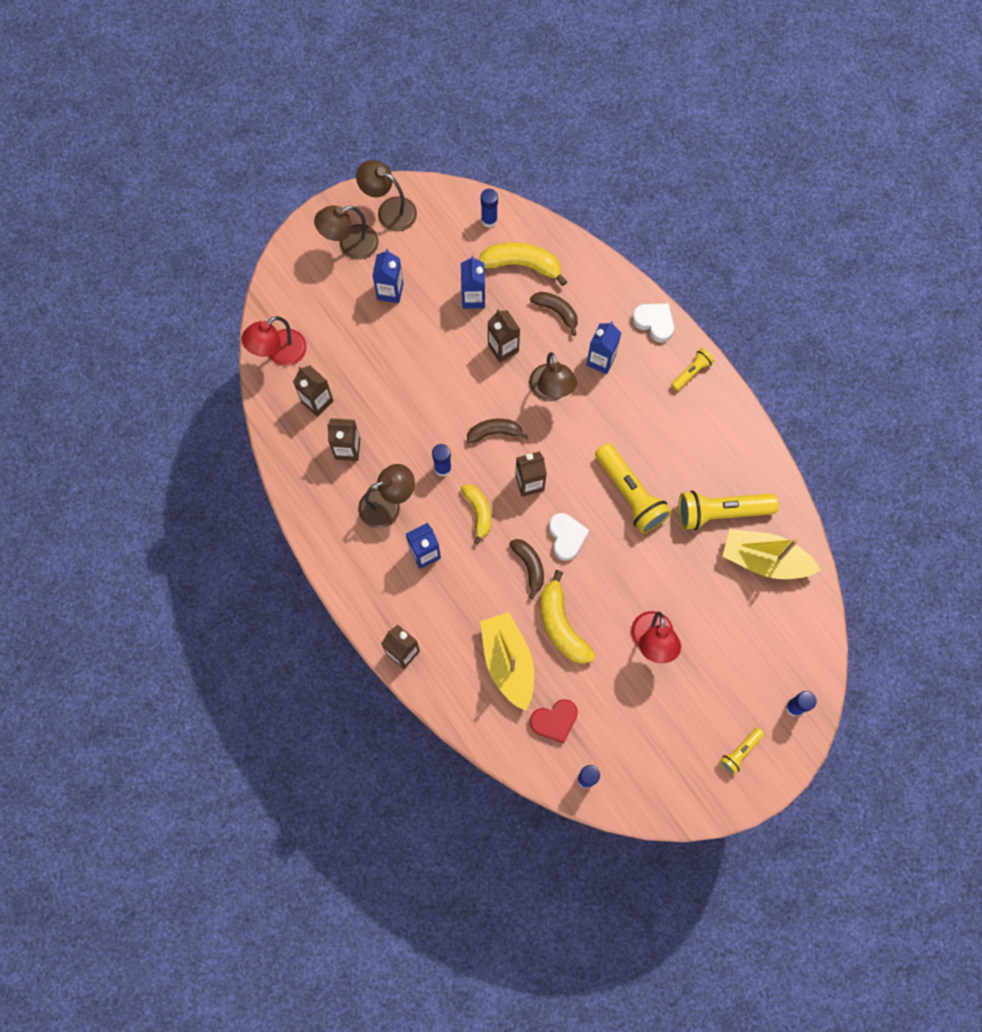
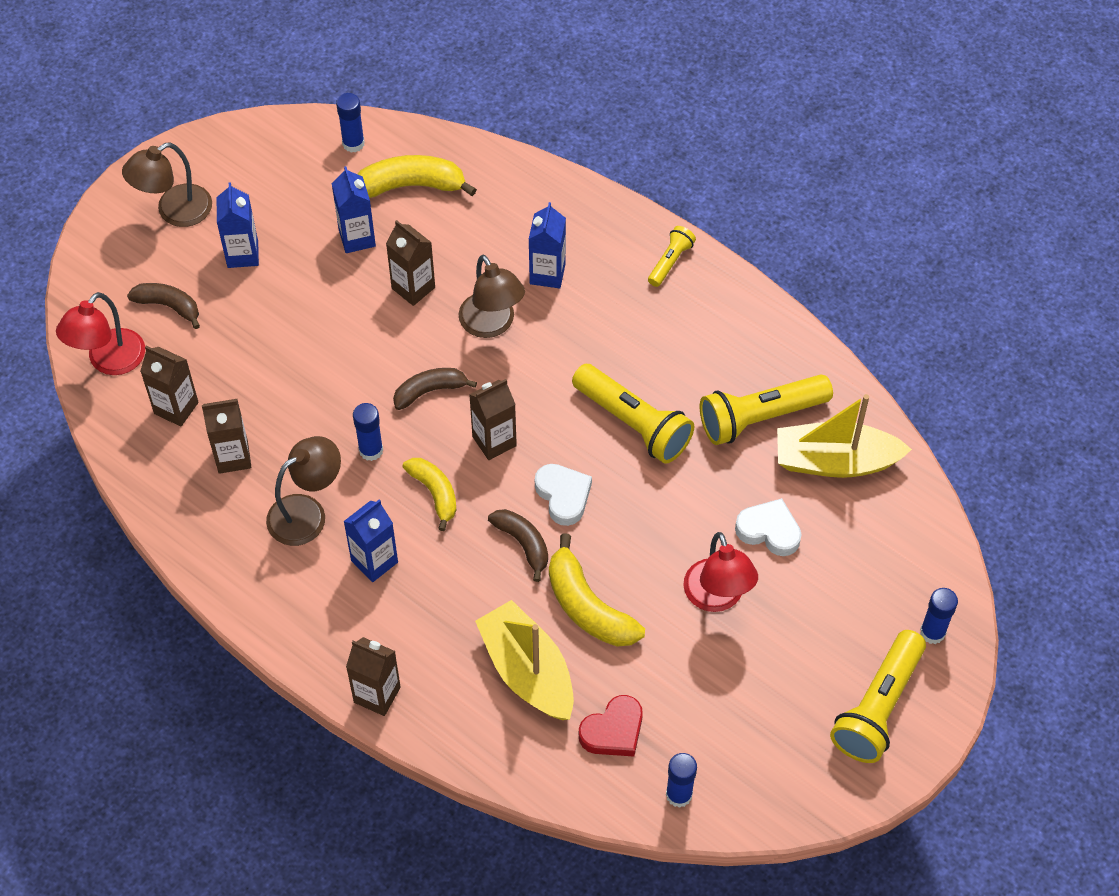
camera: 15 degrees left, 15 degrees down
brown lamp [356,160,417,232] -> none
brown banana [530,292,578,336] -> brown banana moved to [127,283,200,329]
white heart [632,303,674,343] -> white heart moved to [735,498,802,556]
yellow flashlight [719,728,764,775] -> yellow flashlight [830,630,926,763], size x1.92

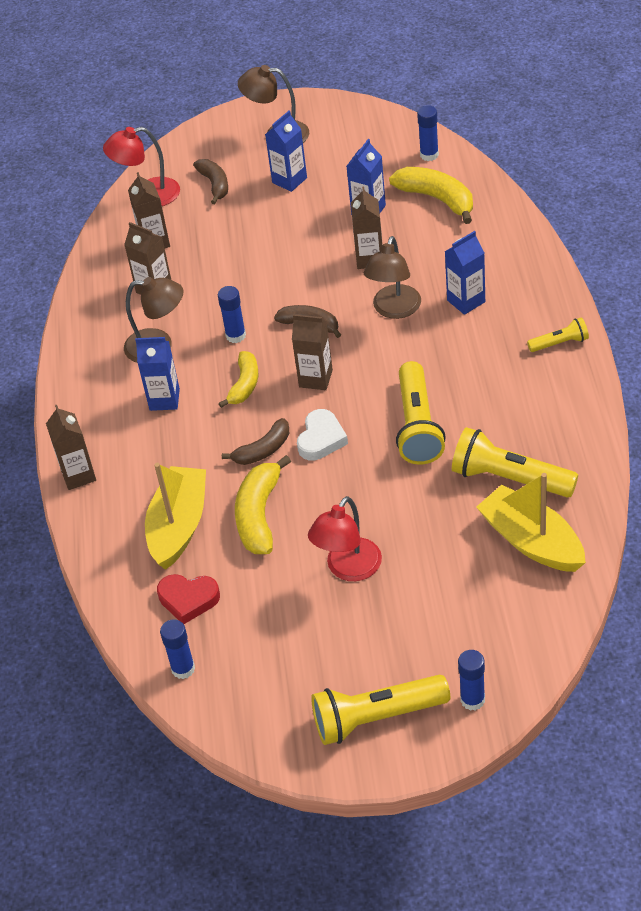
camera: 50 degrees right, 10 degrees down
brown banana [488,509,548,582] -> brown banana turned 45 degrees clockwise [222,418,289,465]
white heart [735,498,802,556] -> none

